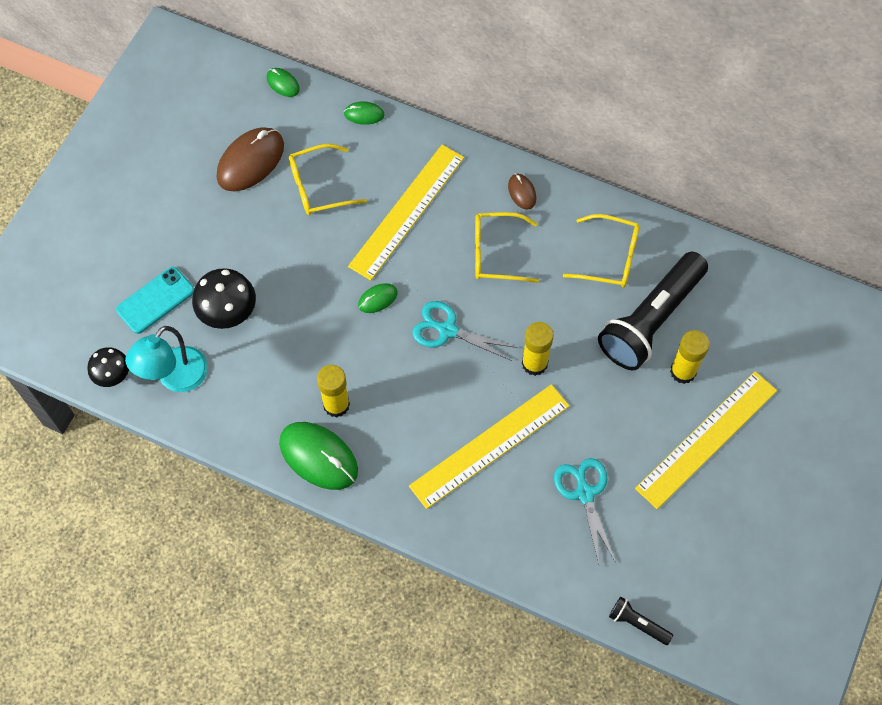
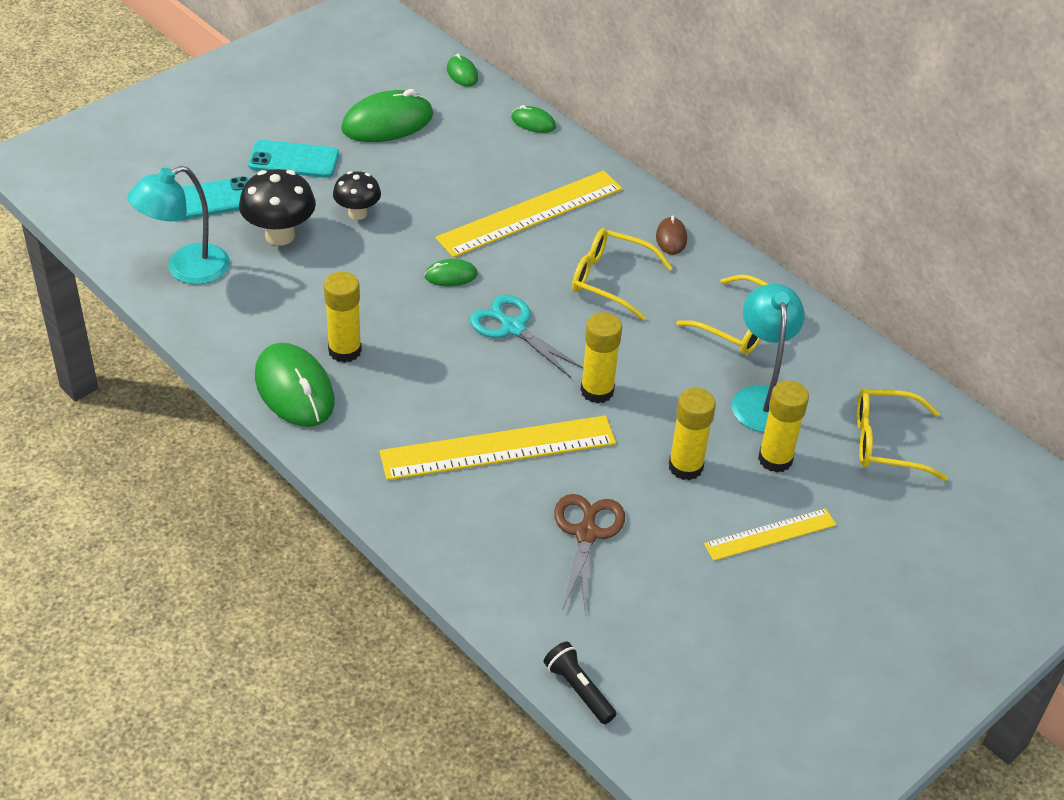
camera: 20 degrees right, 20 degrees down
black mushroom [87,347,129,387] -> black mushroom moved to [333,171,381,220]
brown mouse [217,127,284,191] -> green mouse [341,89,433,142]
yellow glasses [289,144,367,215] -> yellow glasses moved to [856,388,948,481]
turquoise scissors [554,458,616,564] -> brown scissors [554,494,625,614]
black flashlight [598,252,708,370] -> turquoise lamp [732,284,805,432]
yellow ruler [635,371,777,509] -> yellow ruler [704,508,836,561], size x0.57
none -> turquoise phone [248,140,339,178]
none -> yellow glue stick [669,388,716,480]

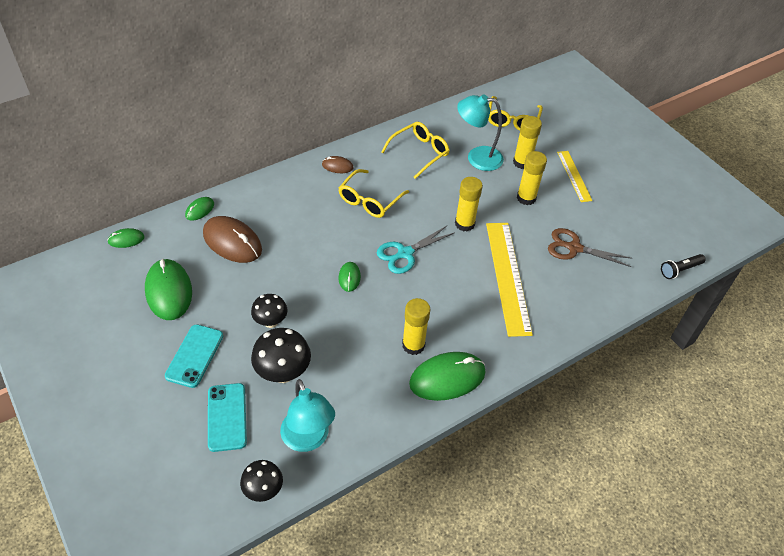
camera: 80 degrees left, 5 degrees up
yellow ruler [435,171,623,258] -> none
none -> brown mouse [203,216,262,263]
none -> black mushroom [240,460,283,502]

